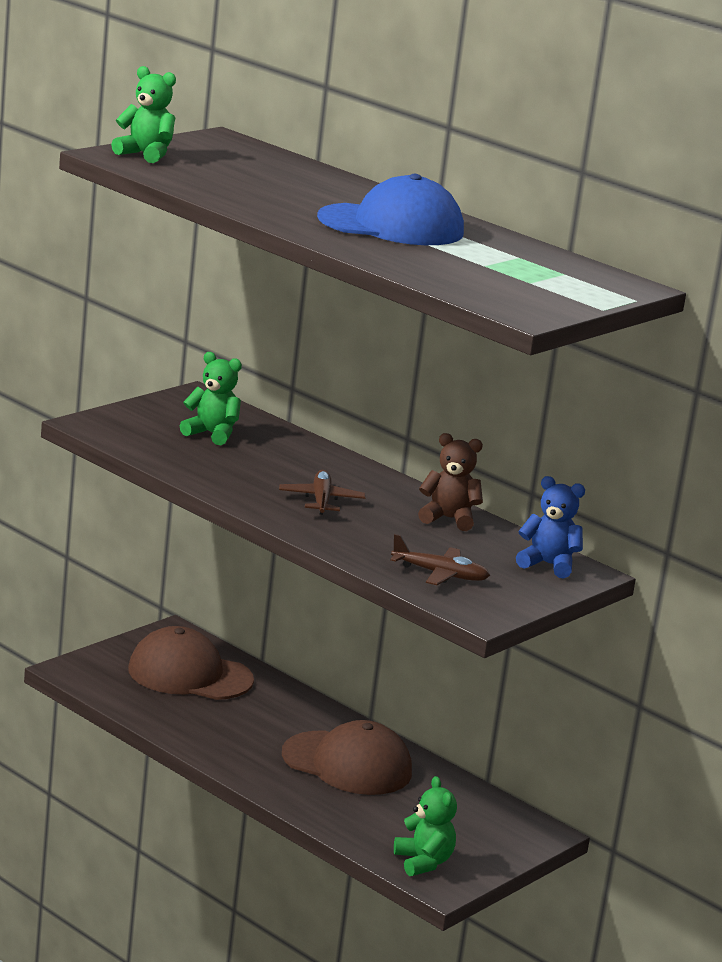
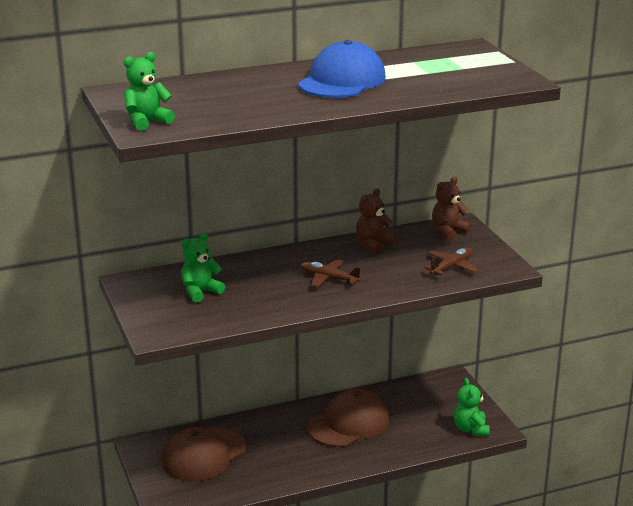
camera: 60 degrees left, 5 degrees up
green teddy bear [394,776,457,876] -> green teddy bear turned 105 degrees counterclockwise [454,378,490,436]
blue teddy bear [516,476,585,578] -> brown teddy bear [432,177,472,240]

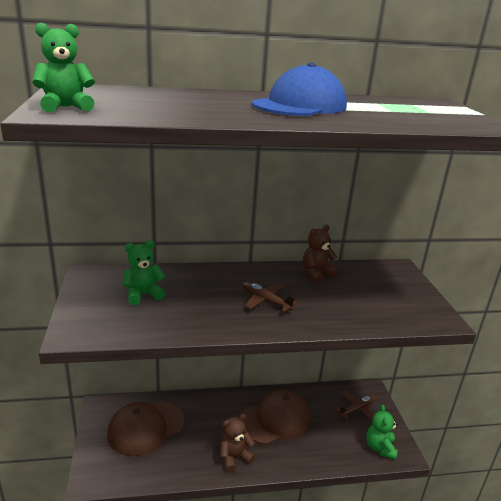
camera: 10 degrees right, 0 degrees up
brown plane [423,248,479,276] -> brown plane moved to [335,391,375,421]
brown teddy bear [432,177,472,240] -> brown teddy bear moved to [220,414,255,473]

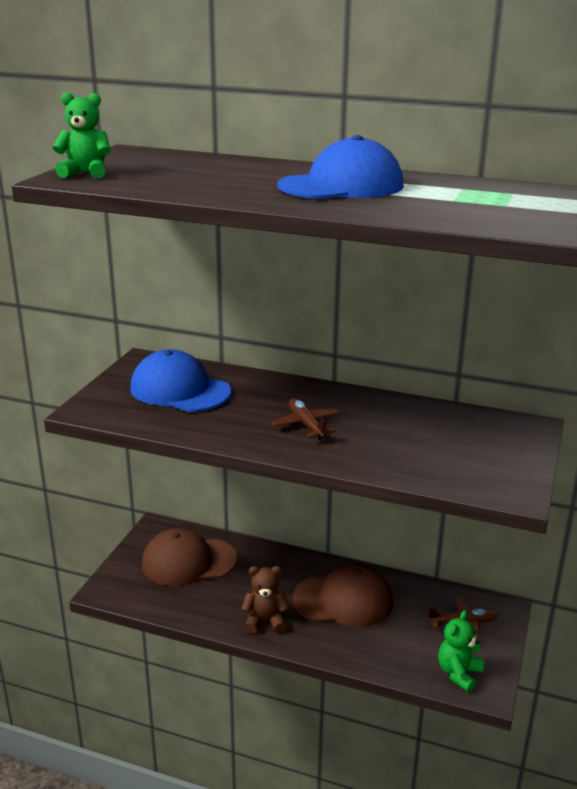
camera: 30 degrees right, 0 degrees up
green teddy bear [122,240,165,305] -> blue cap [130,349,231,412]
brown teddy bear [303,225,338,284] -> none

